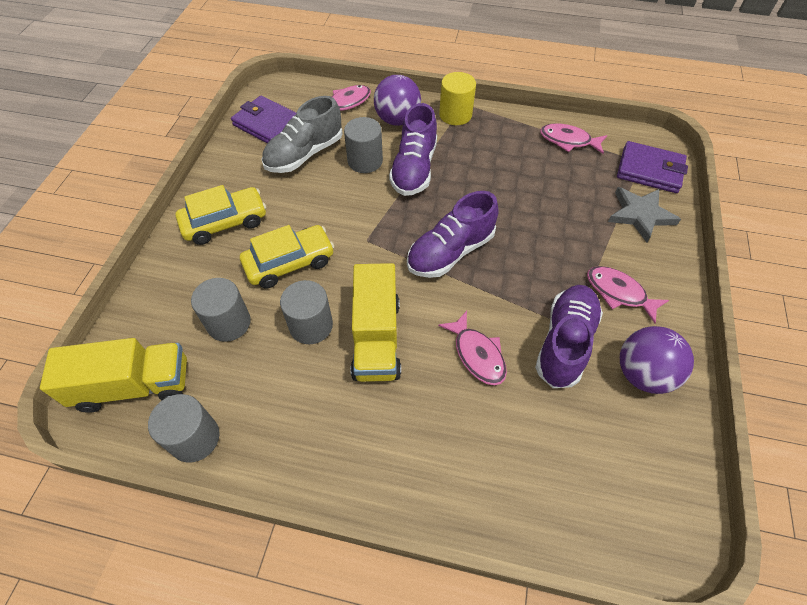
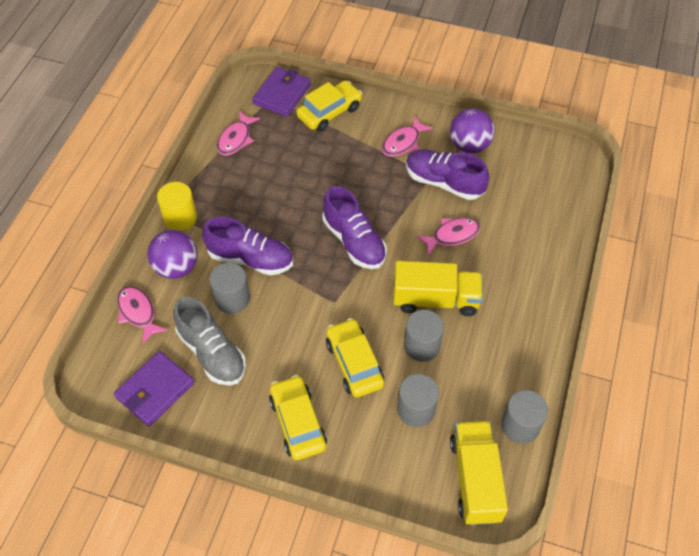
camera: 85 degrees left, 0 degrees up
grey star [608,187,681,242] -> yellow car [296,80,362,131]

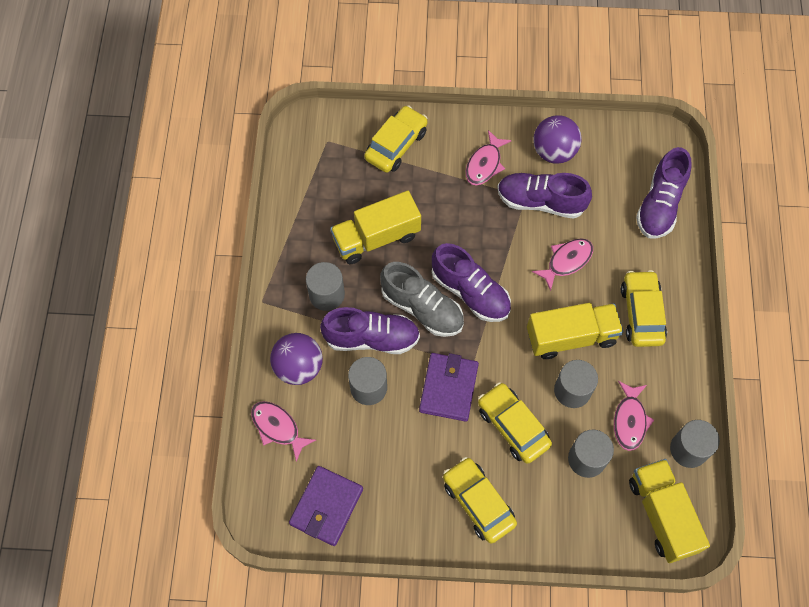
camera: 15 degrees left, 10 degrees up
yellow cylinder [157,182,197,231] -> none
grey shoe [173,297,246,385] -> grey shoe moved to [380,262,464,337]
pink fish [217,111,260,156] -> pink fish moved to [614,381,654,451]
purple wallet [252,67,311,117] -> purple wallet moved to [419,353,479,422]
none -> grey cylinder [306,262,345,311]
none -> yellow truck [330,191,421,264]
none -> yellow car [621,270,667,347]
none -> purple shoe [636,147,692,239]

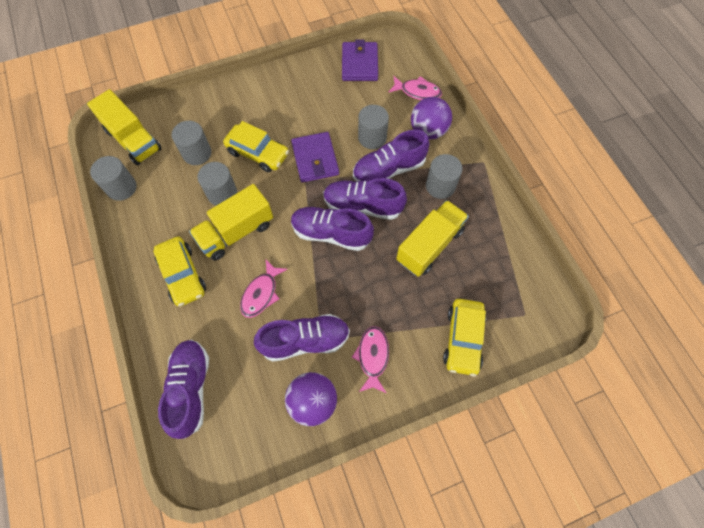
camera: 155 degrees right, 0 degrees up
grey shoe [380,262,464,337] -> purple shoe [323,178,407,220]
yellow car [443,457,517,544] -> none
pink fish [614,381,654,451] -> none

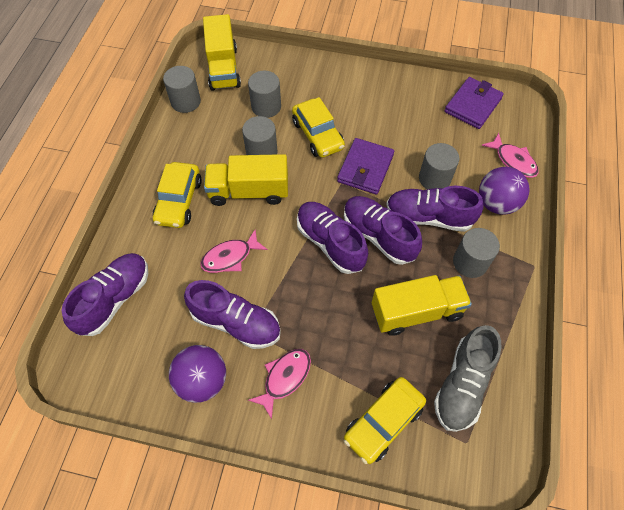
camera: 35 degrees right, 5 degrees down
none -> grey shoe [434,325,501,432]

